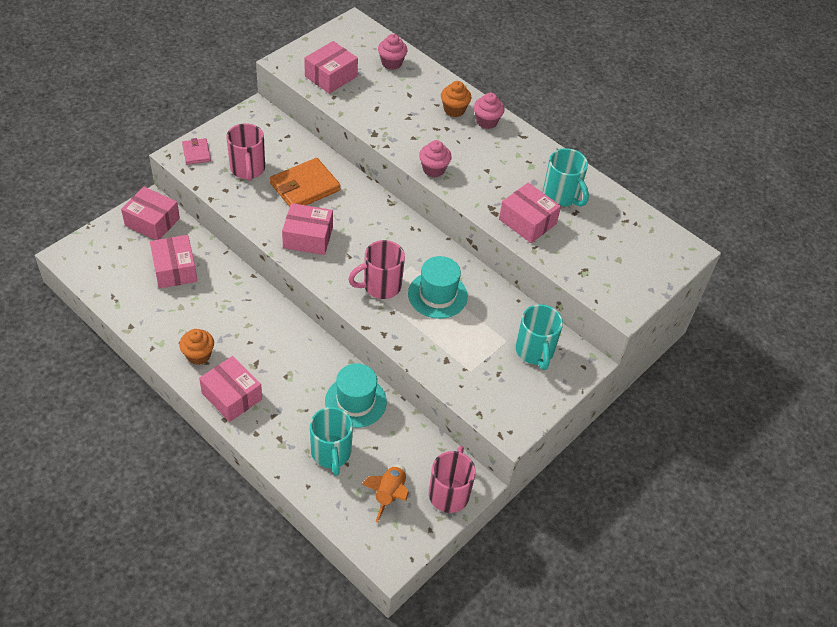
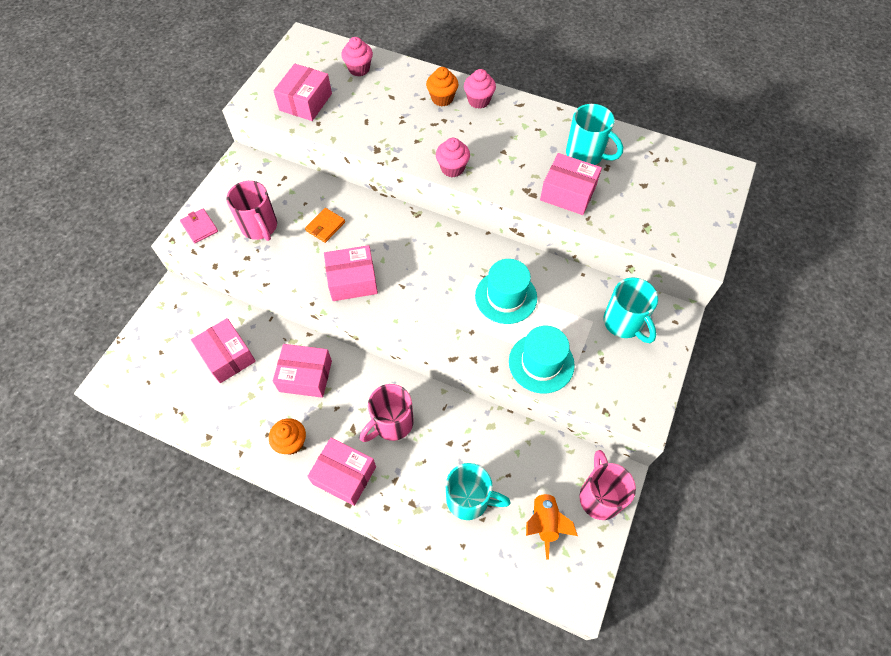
camera: 15 degrees left, 10 degrees up
pink box [121,187,180,240] -> pink box moved to [273,344,332,398]
orange wallet [270,158,341,207] -> orange wallet [305,208,345,243], size x0.54
turquoise mug [310,407,353,476] -> turquoise mug turned 45 degrees counterclockwise [445,463,511,520]
turquoise hat [325,363,387,428] -> turquoise hat moved to [509,326,575,393]
pink mug [348,240,405,299] -> pink mug moved to [360,384,414,442]

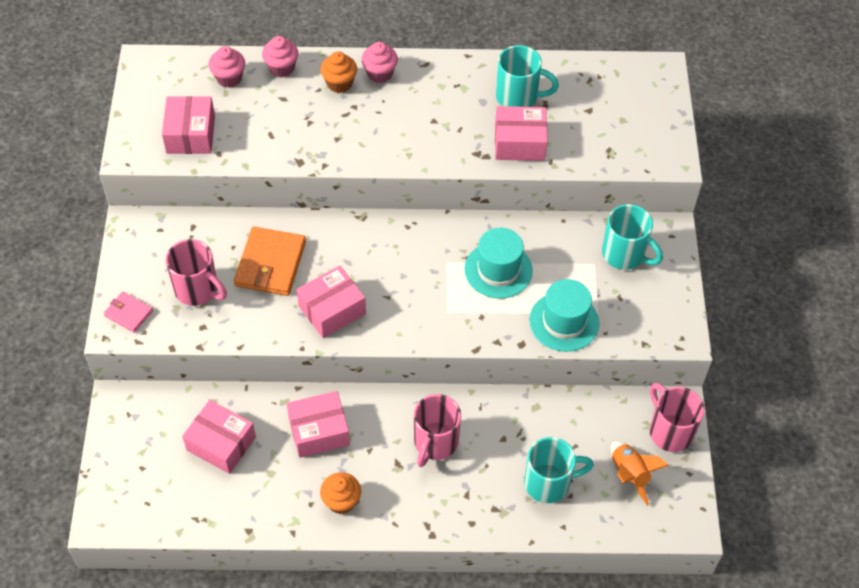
camera: 25 degrees left, 5 degrees down
orange wallet [305,208,345,243] -> orange wallet [234,227,306,296], size x1.84
pink box [307,438,376,506] -> none
pink cupcake [436,138,470,177] -> pink cupcake moved to [262,36,299,77]

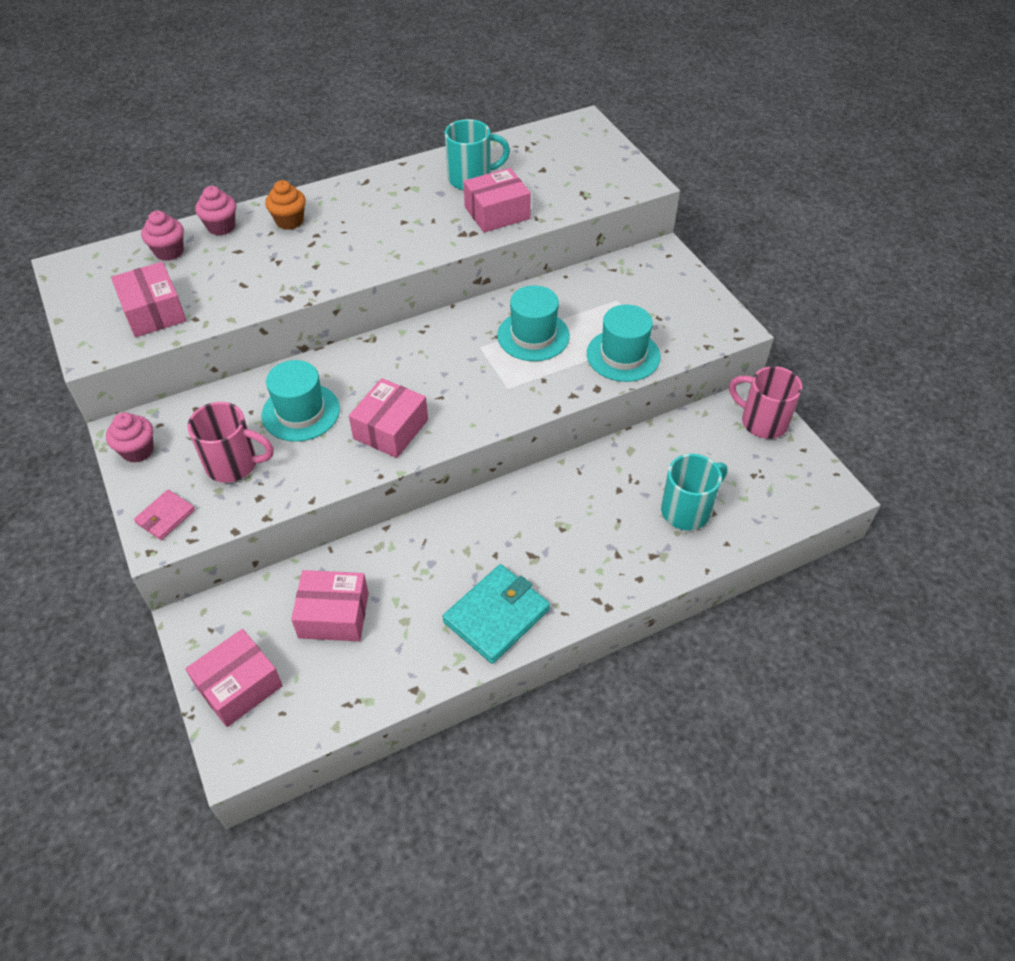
camera: 25 degrees left, 5 degrees down
pink wallet [104,292,153,333] -> pink wallet turned 60 degrees counterclockwise [134,490,195,540]
orange wallet [234,227,306,296] -> turquoise hat [262,360,340,442]
pink box [287,391,350,458] -> pink box moved to [185,629,283,727]
orange cupcake [320,472,361,514] -> turquoise wallet [443,564,550,664]
pink cupcake [361,42,398,83] -> pink cupcake moved to [106,412,154,463]
pink mug [414,394,461,467] -> none
turquoise mug [602,204,663,270] -> none
orange rocket [611,441,669,506] -> none

